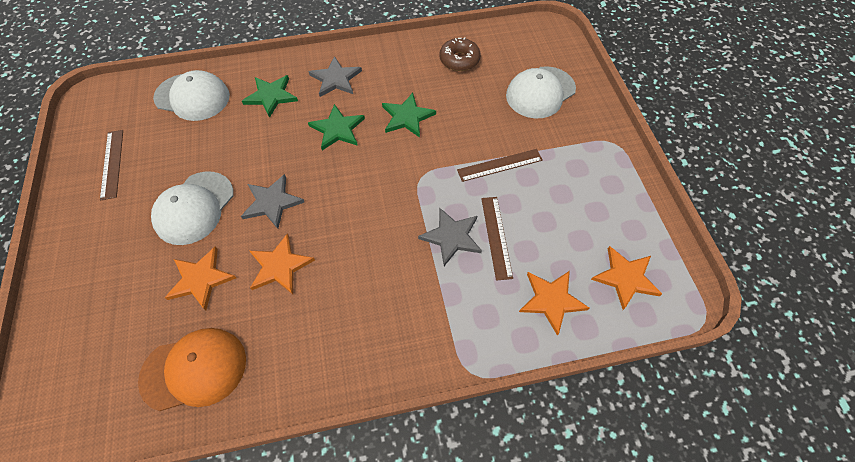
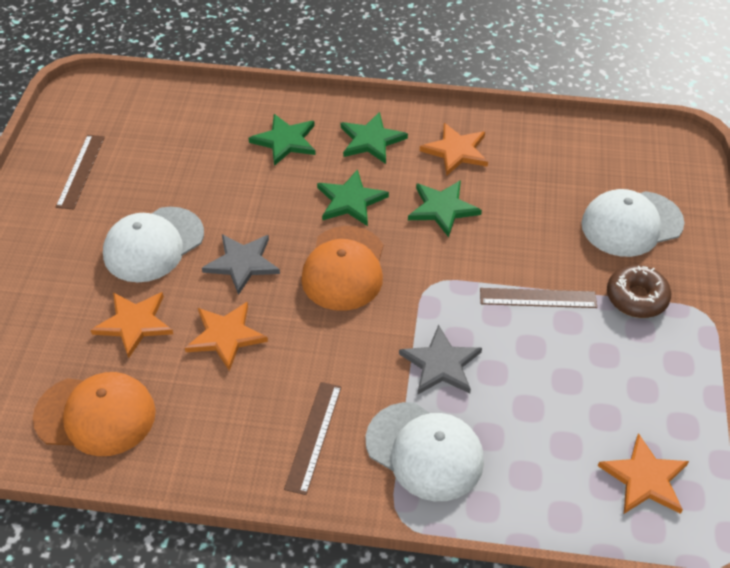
camera: 20 degrees right, 10 degrees down
white cap [153,70,230,121] -> white cap moved to [365,402,484,501]
grey star [309,56,362,97] -> green star [341,112,408,164]
brown donut [439,37,481,71] -> brown donut moved to [607,265,671,318]
brown ruler [481,197,513,281] -> brown ruler moved to [284,382,342,495]
orange star [519,271,590,336] -> orange star moved to [420,123,488,176]
none -> orange cap [301,226,383,311]

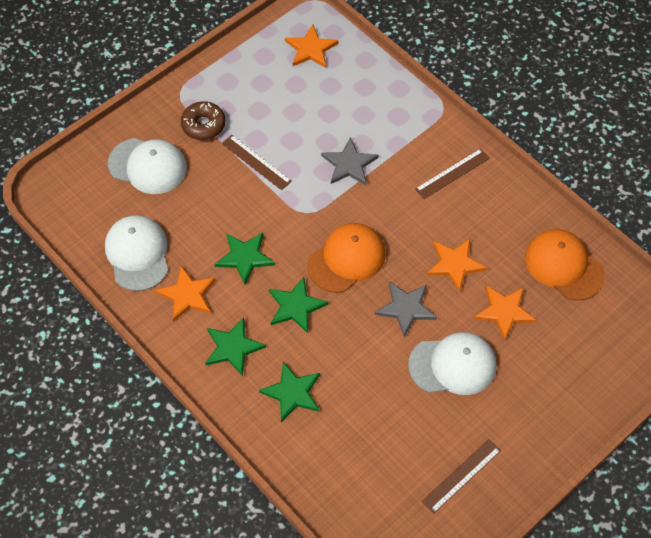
camera: 140 degrees left, 10 degrees up
white cap [365,402,484,501] -> white cap moved to [105,215,168,291]

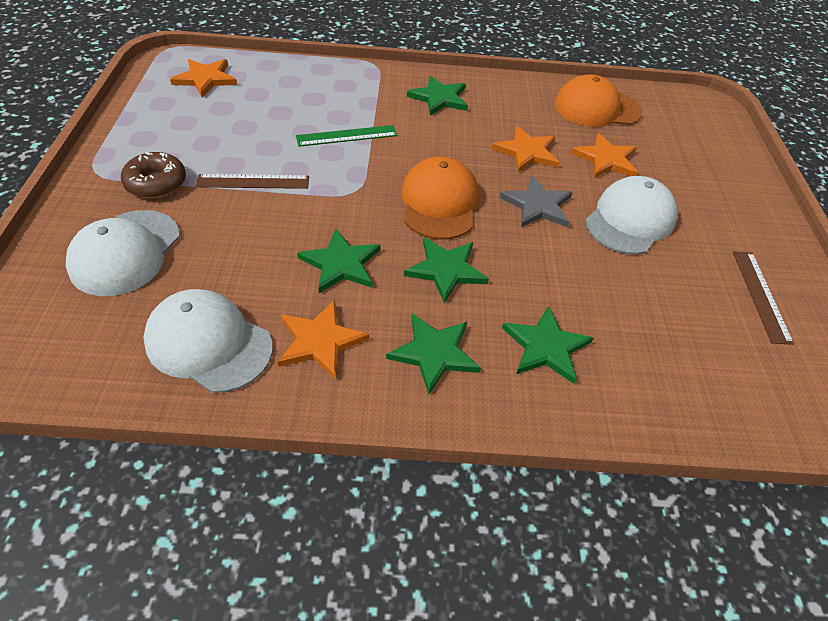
camera: 50 degrees left, 10 degrees down
white cap [108,138,187,194] -> white cap turned 135 degrees clockwise [66,210,180,296]
grey star [321,137,378,185] -> green ruler [296,125,398,147]
brown ruler [415,148,490,199] -> green star [407,75,468,116]

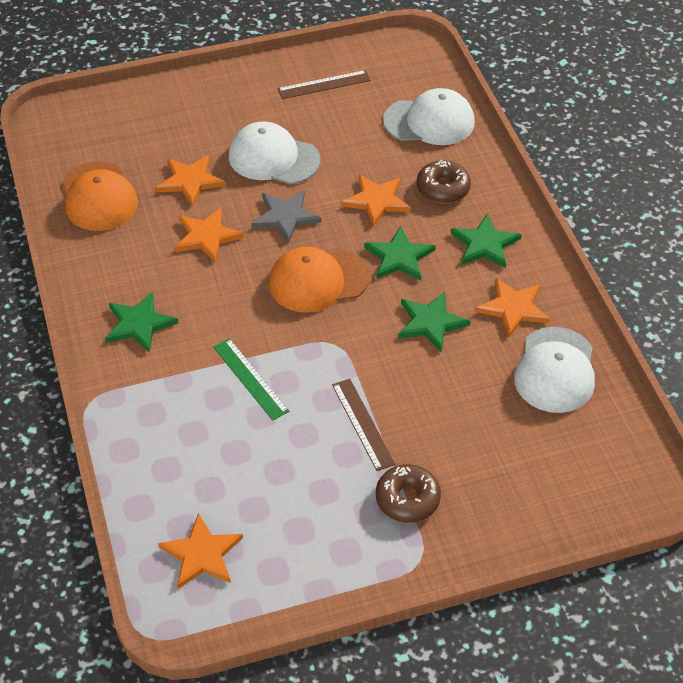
camera: 105 degrees left, 0 degrees up
white cap [66,210,180,296] -> white cap moved to [383,88,475,145]
green star [502,306,593,384] -> brown donut [417,160,471,203]
none -> orange star [341,175,411,227]

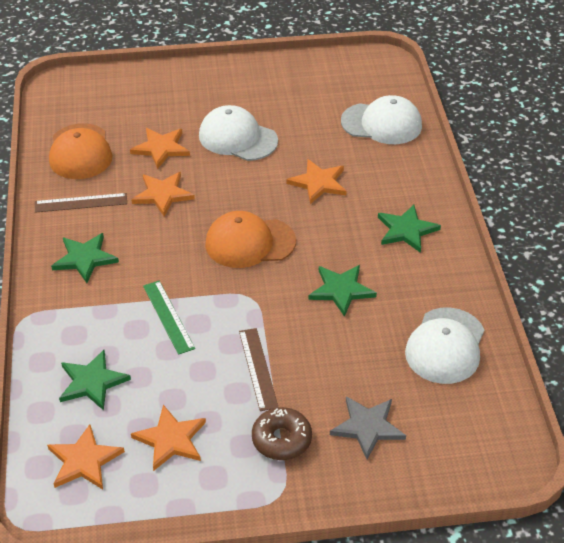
camera: 10 degrees right, 5 degrees down
grey star [251,190,322,243] -> grey star moved to [330,396,406,459]
brown ruler [277,70,371,99] -> brown ruler moved to [35,193,127,213]
green star [364,226,436,281] -> green star moved to [59,350,131,411]
brown donut [417,160,471,203] -> none
orange star [475,278,550,337] -> orange star moved to [131,405,206,471]

